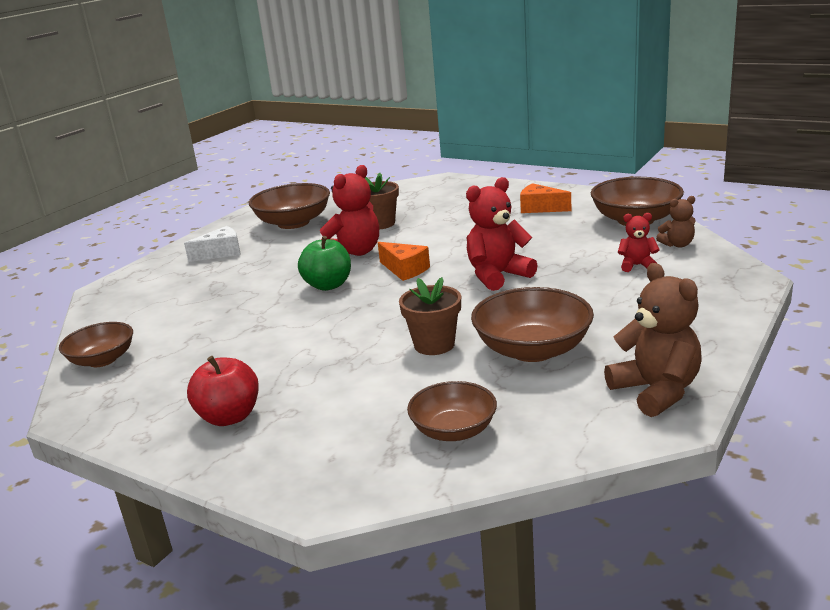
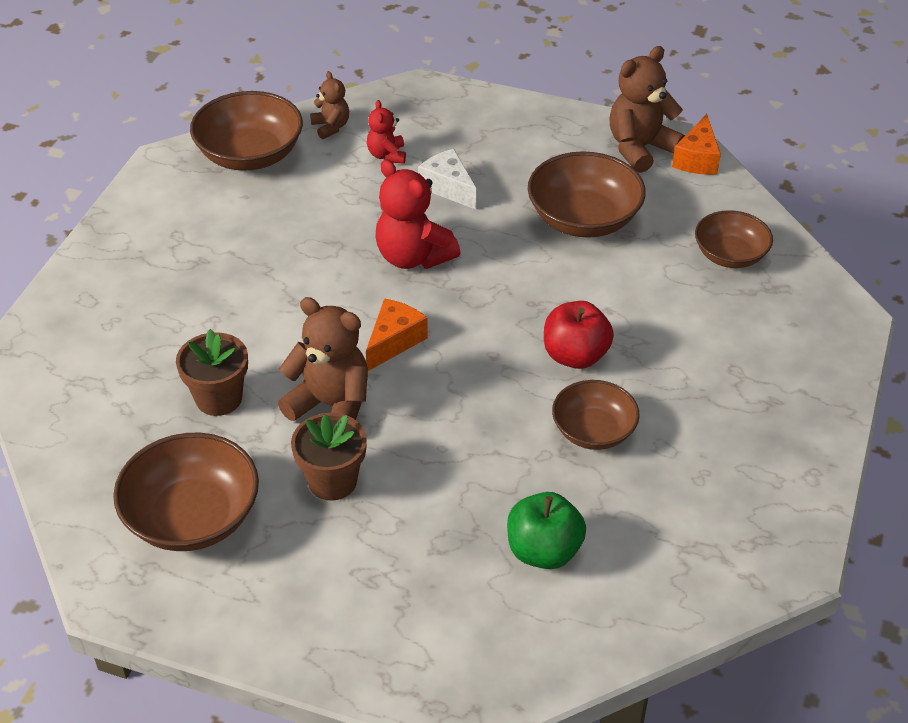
camera: 105 degrees left, 20 degrees up
brown bowl [59,322,133,367] -> brown bowl moved to [552,380,640,450]
white cheese [184,226,240,262] -> white cheese moved to [418,149,477,210]
red apple [187,356,259,426] -> red apple moved to [544,301,614,369]
green apple [298,236,351,291] -> green apple moved to [507,492,586,569]
red teddy bear [320,165,379,256] -> brown teddy bear [278,297,368,421]
brown flower pot [399,277,461,355] -> brown flower pot moved to [291,413,367,501]
orange cheese [520,183,571,213] -> orange cheese moved to [672,114,721,175]

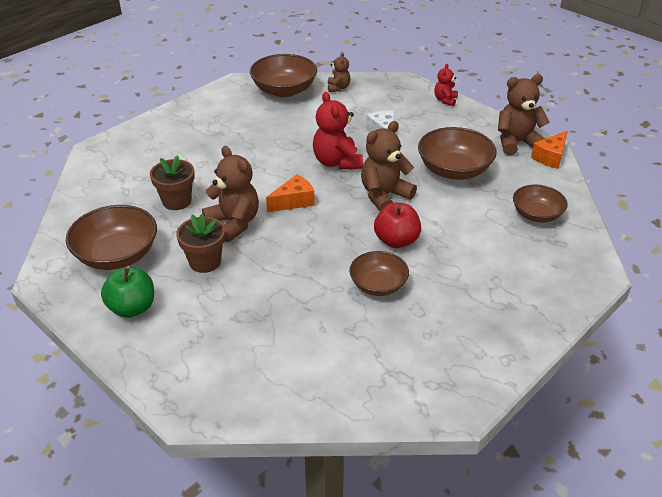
camera: 25 degrees right, 5 degrees down
red teddy bear [367,100,406,164] -> red teddy bear moved to [434,64,458,106]
green apple [507,492,586,569] -> green apple moved to [101,267,154,318]
none -> brown teddy bear [361,121,417,211]

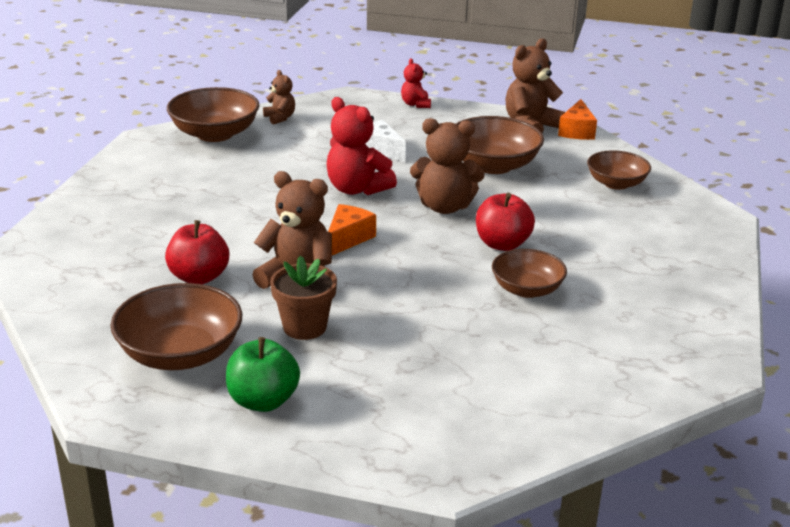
camera: 30 degrees left, 10 degrees down
brown flower pot [150,155,195,210] -> red apple [165,220,229,284]
brown teddy bear [361,121,417,211] -> brown teddy bear turned 105 degrees counterclockwise [410,118,485,214]

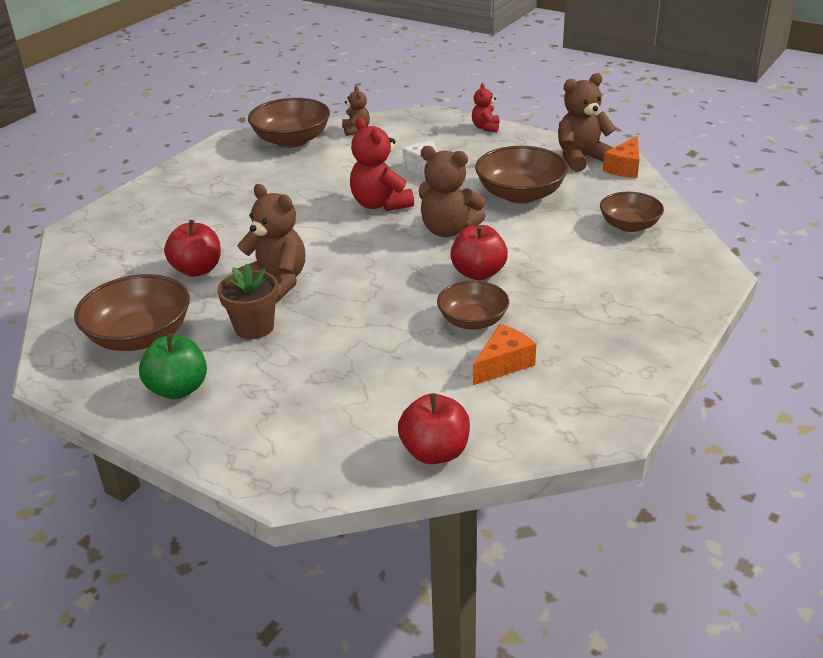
camera: 20 degrees right, 5 degrees up
orange cheese [328,204,376,255] -> orange cheese moved to [473,324,536,385]
none -> red apple [398,393,470,464]

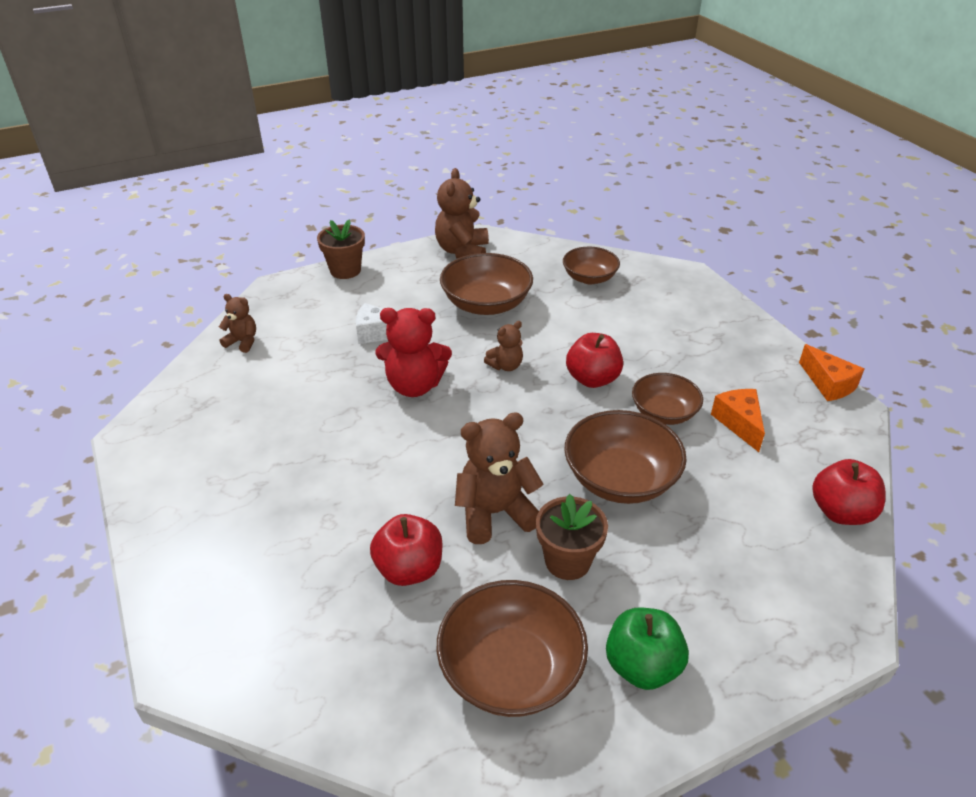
camera: 60 degrees left, 5 degrees up
brown bowl [248,98,330,148] -> brown bowl moved to [564,410,687,504]
brown teddy bear [419,146,486,237] -> brown teddy bear [484,321,523,371], size x0.55
red teddy bear [472,83,499,132] -> brown flower pot [317,219,365,279]
orange cheese [603,136,640,178] -> orange cheese moved to [799,344,864,401]

